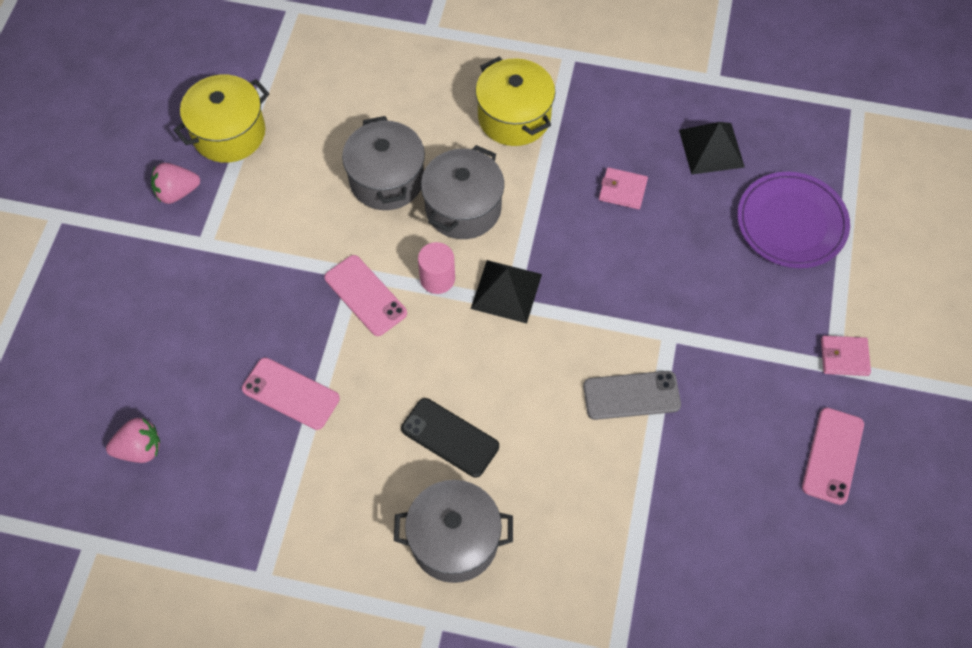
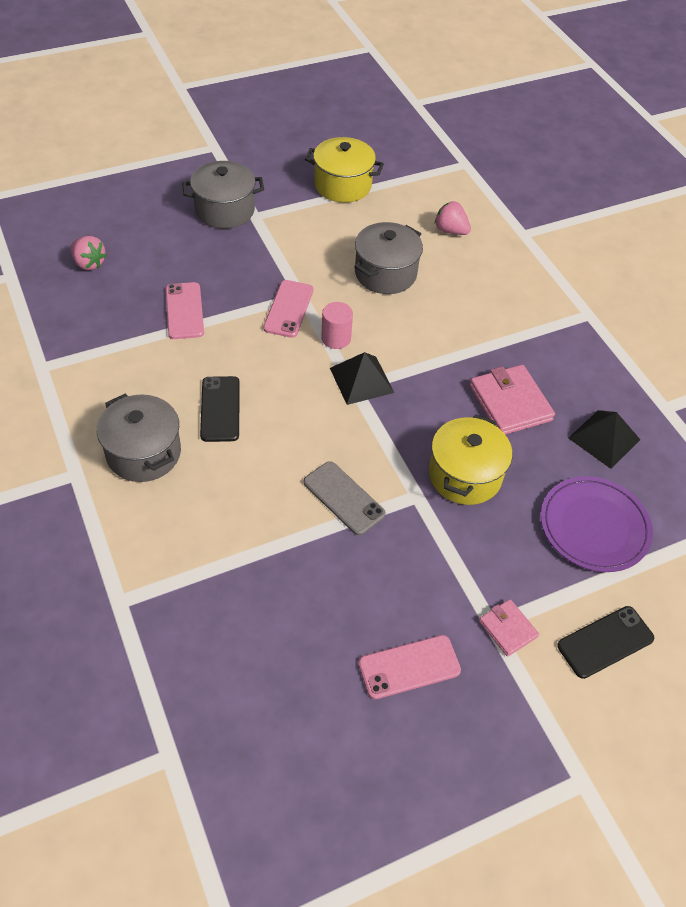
camera: 50 degrees right, 10 degrees down
pink strawberry [151,163,200,204] -> pink strawberry moved to [435,201,471,235]
grey pot [421,145,504,239] -> grey pot moved to [182,161,264,229]
yellow pot [475,57,555,146] -> yellow pot moved to [429,414,512,505]
pink wallet [599,167,648,209] -> pink wallet [470,365,555,435], size x1.79
none -> black phone [557,606,655,679]

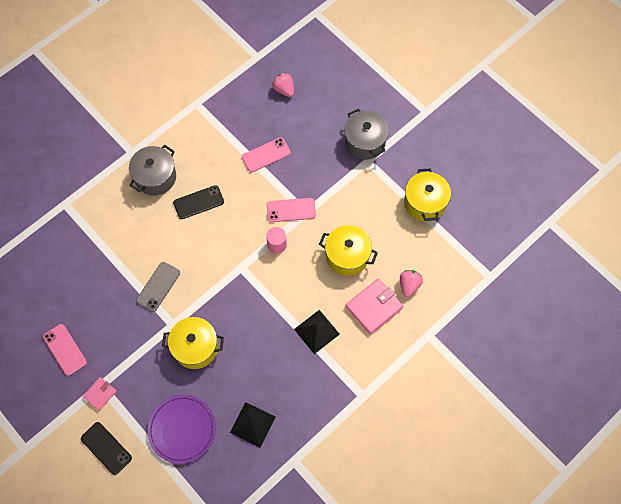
camera: 75 degrees right, 15 degrees up
pink strawberry [70,236,107,270] -> pink strawberry turned 120 degrees clockwise [272,72,294,97]
black pyramid [330,352,394,405] -> black pyramid moved to [294,310,340,354]
grey pot [354,222,423,294] -> yellow pot [319,225,378,276]
pink wallet [470,365,555,435] -> pink wallet moved to [346,278,404,334]

